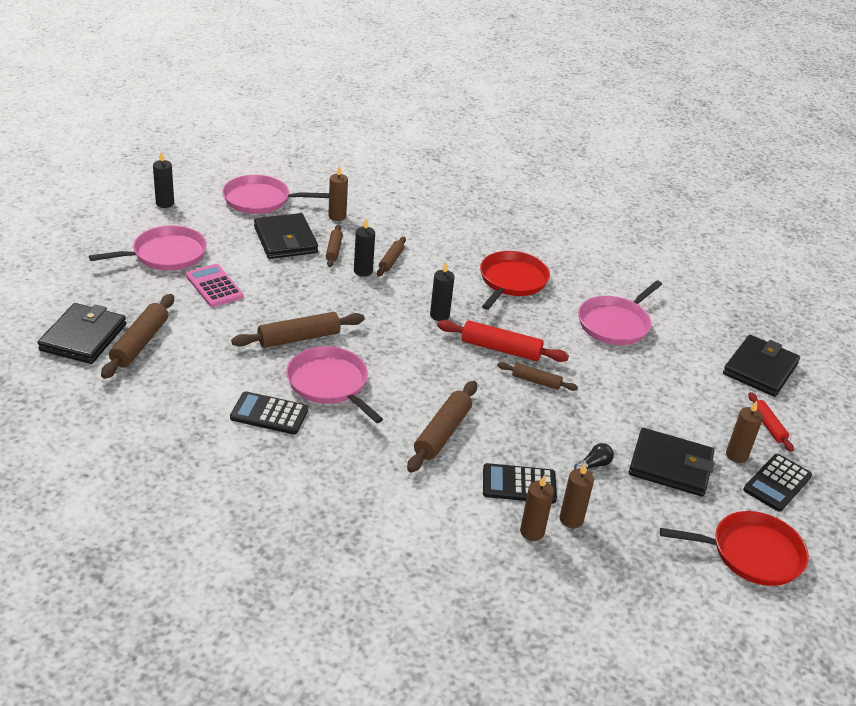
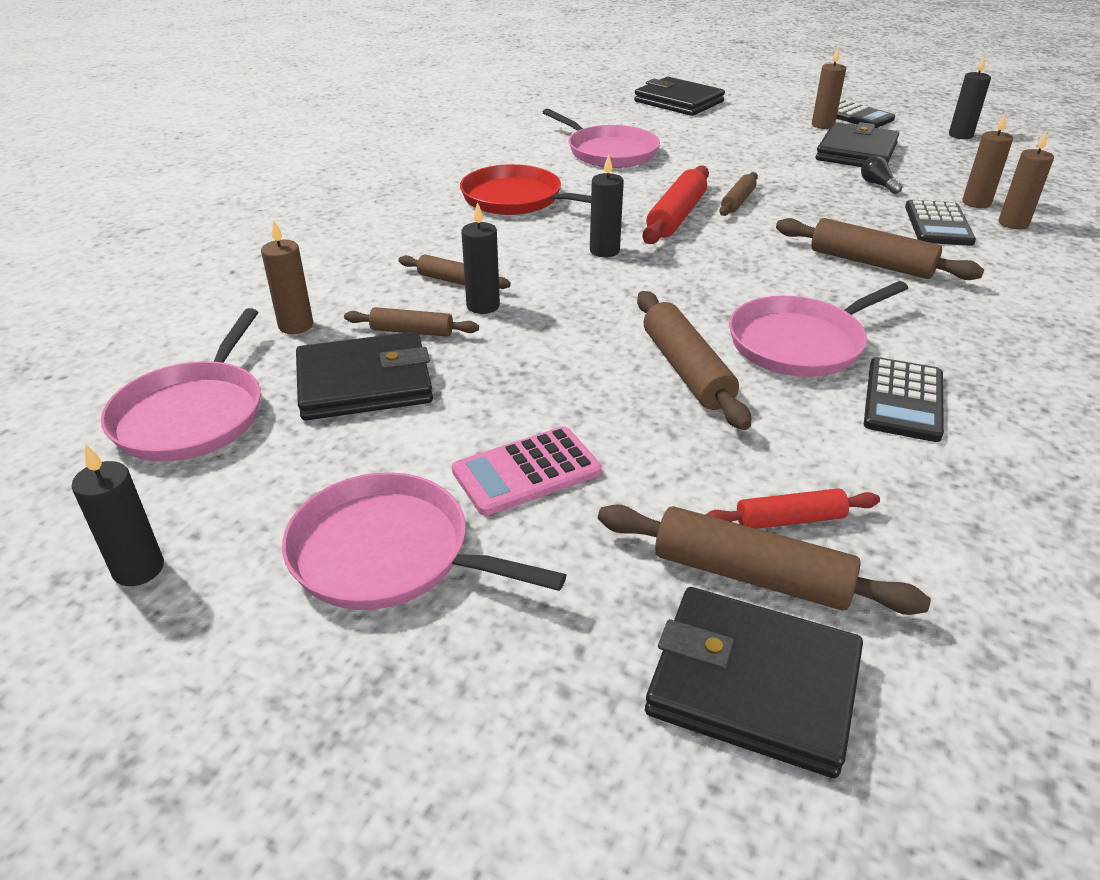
camera: 80 degrees left, 0 degrees up
pink pan [89,226,207,270] -> pink pan turned 45 degrees counterclockwise [282,472,566,610]
red pan [660,511,809,586] -> black candle [949,55,991,139]
red rolling pin [748,392,794,452] -> red rolling pin moved to [706,488,880,529]

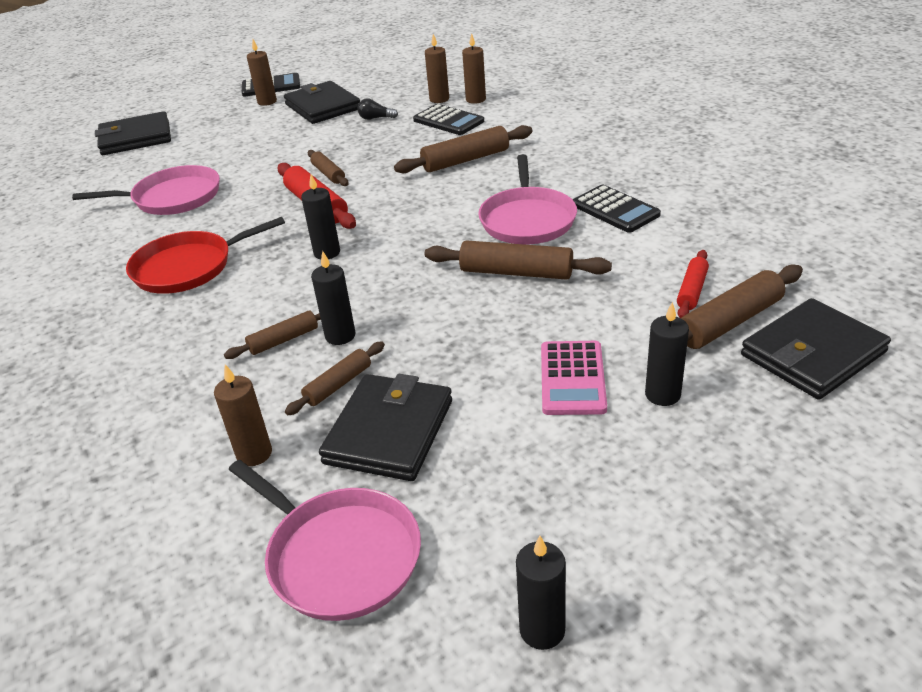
camera: 55 degrees left, 0 degrees up
pink pan [282,472,566,610] -> none
black candle [949,55,991,139] -> black candle moved to [645,302,689,406]

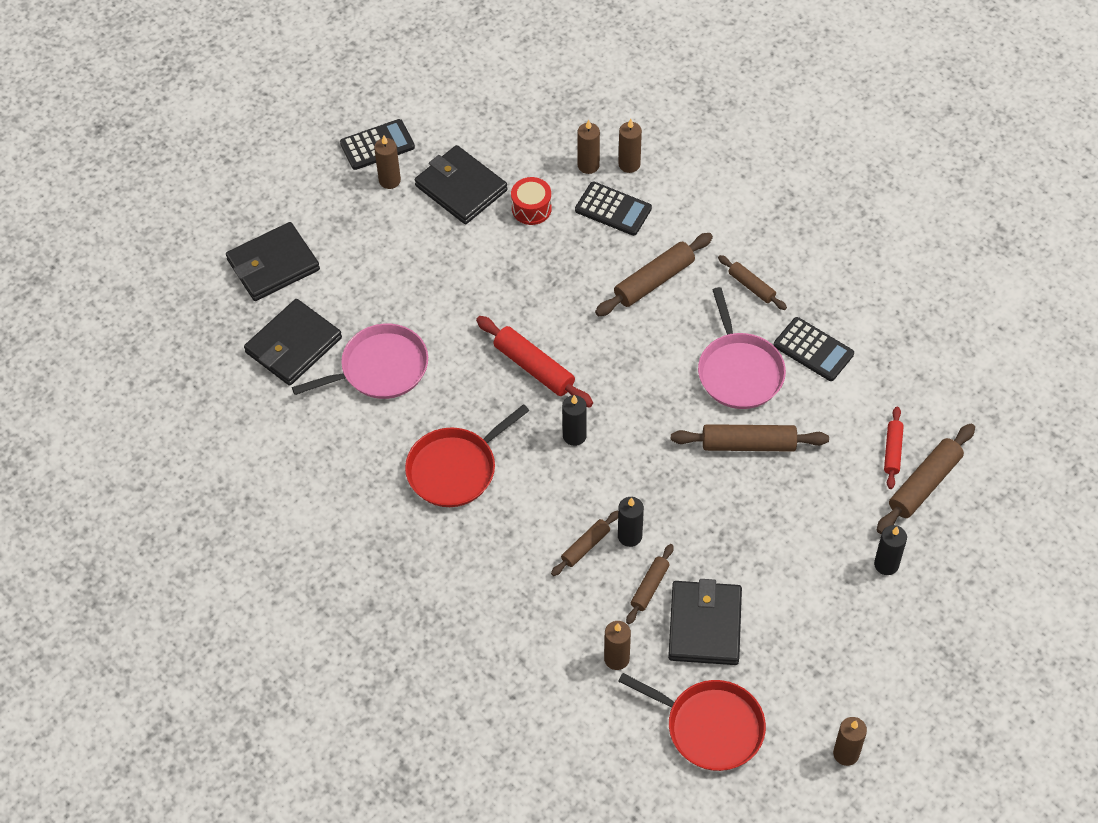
camera: 15 degrees left, 20 degrees up
pink pan [229,460,421,621] -> red pan [618,673,766,771]
brown rolling pin [308,150,349,186] -> brown rolling pin moved to [718,255,787,310]
black light bulb [358,98,398,120] -> red drum [511,177,552,225]
black candle [516,536,566,650] -> brown candle [833,717,867,766]
pink calculator [541,341,607,415] -> none
black wallet [741,298,891,400] -> black wallet moved to [244,299,342,386]

